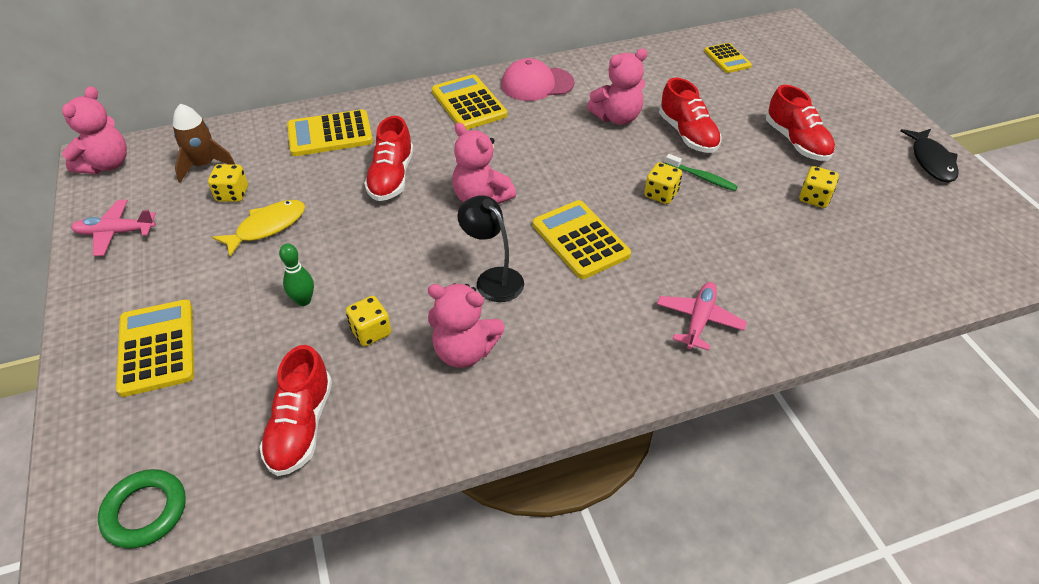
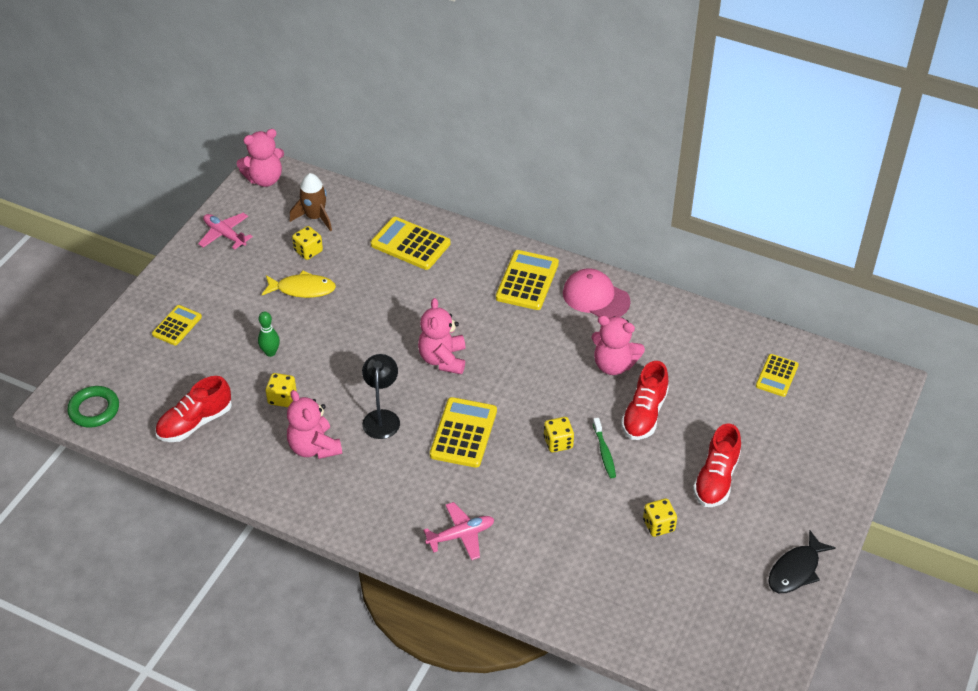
camera: 45 degrees right, 0 degrees up
yellow calculator [116,299,194,397] -> yellow calculator [152,305,202,346], size x0.63
red shoe [364,116,413,201] -> none

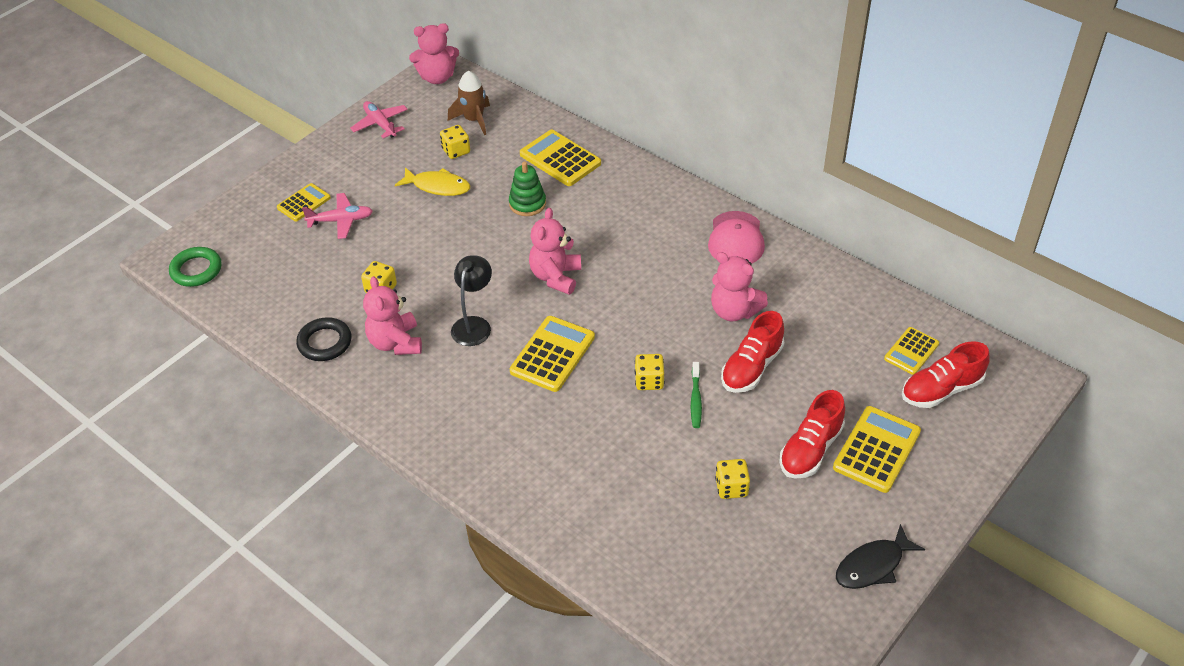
camera: 15 degrees right, 0 degrees up
red shoe [155,376,232,442] -> red shoe moved to [902,341,990,408]
green bowling pin [258,311,280,357] -> none
pink plane [423,502,494,560] -> pink plane moved to [302,193,373,239]
yellow calculator [496,250,559,310] -> yellow calculator moved to [833,406,921,493]
pink cap [563,268,631,318] -> pink cap turned 135 degrees counterclockwise [708,211,765,264]
none -> black ring [296,317,351,361]
none -> green stacking toy [509,161,546,216]

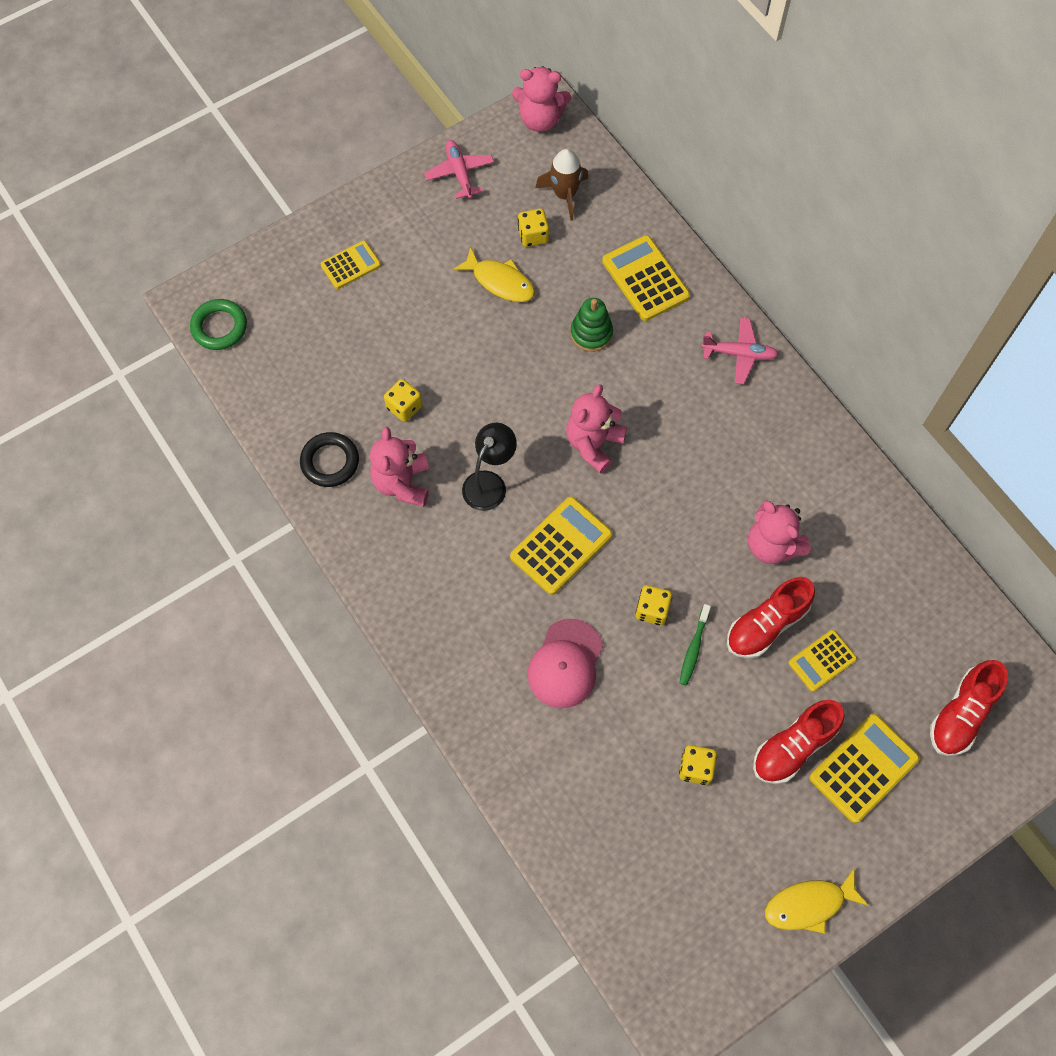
camera: 15 degrees right, 20 degrees up
pink plane [302,193,373,239] -> pink plane moved to [701,318,779,384]
pink cap [708,211,765,264] -> pink cap moved to [527,619,603,708]
black fish [836,524,925,589] -> yellow fish [765,869,869,934]
yellow calculator [884,327,939,375] -> yellow calculator moved to [789,630,857,692]
red shoe [902,341,990,408] -> red shoe turned 45 degrees counterclockwise [930,660,1008,756]

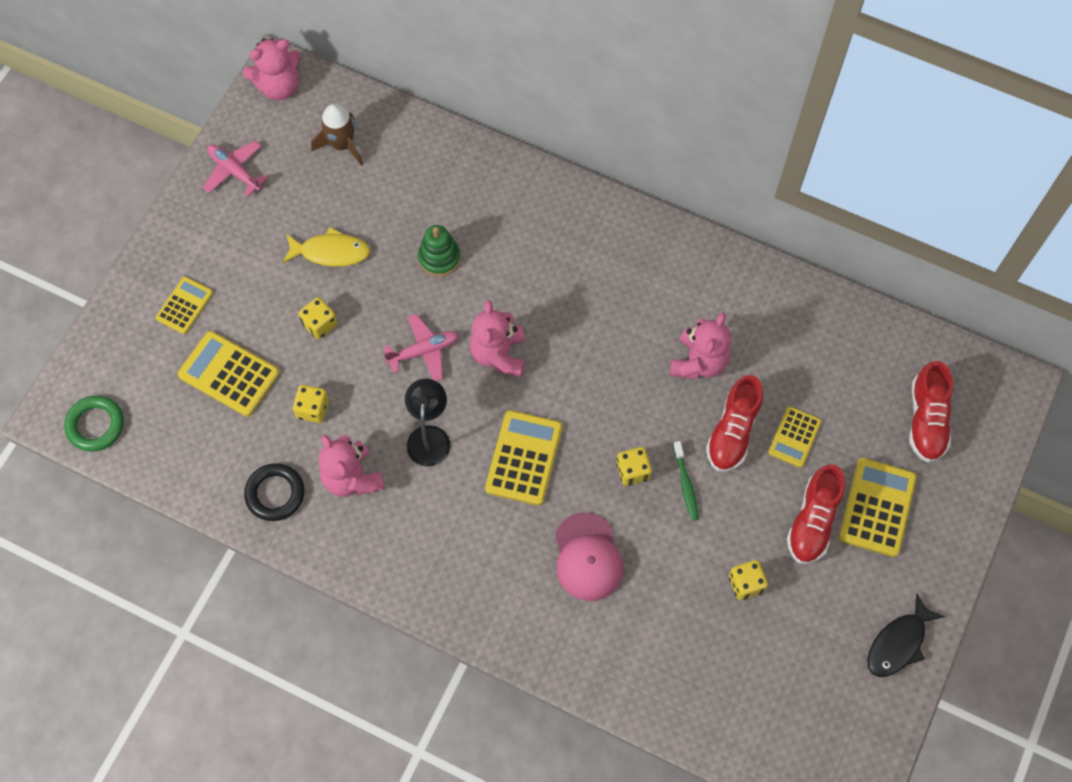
camera: 30 degrees left, 0 degrees up
yellow dice [518,208,549,247] -> yellow dice moved to [298,297,338,339]
yellow calculator [602,235,690,321] -> yellow calculator moved to [178,331,280,417]
pink plane [701,318,779,384] -> pink plane moved to [383,314,459,381]
pink teddy bear [748,500,811,564] -> pink teddy bear turned 90 degrees counterclockwise [670,312,731,379]
yellow fish [765,869,869,934] -> black fish [867,593,945,677]

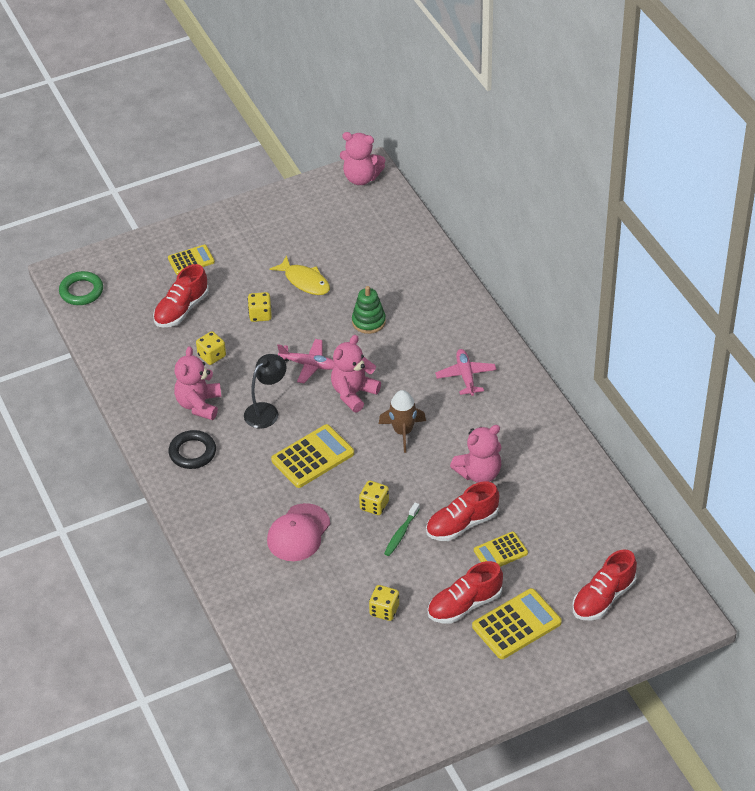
camera: 40 degrees right, 20 degrees down
yellow calculator [178,331,280,417] -> red shoe [153,264,209,327]
pink plane [203,141,268,197] -> pink plane moved to [435,349,496,396]
black ring [244,463,305,521] -> black ring moved to [168,430,216,469]
brown rocket [311,103,363,166] -> brown rocket moved to [379,390,426,453]
black fish [867,593,945,677] -> none

